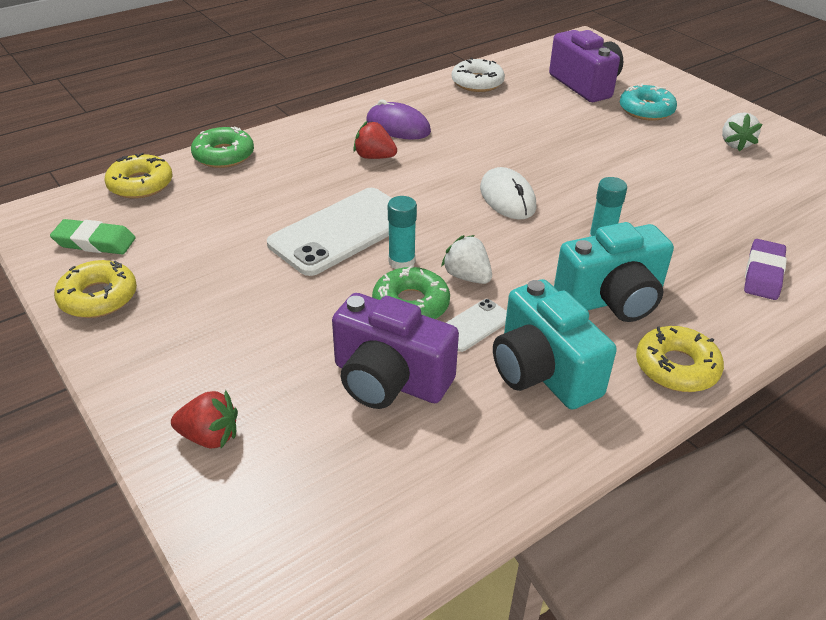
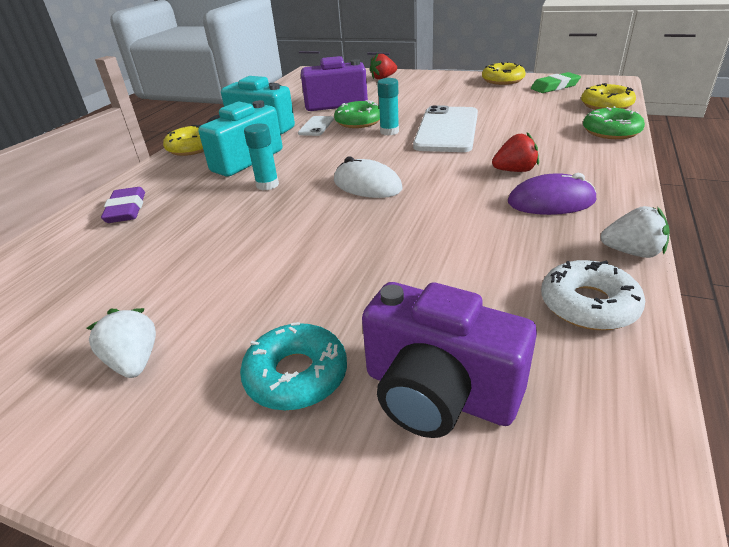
camera: 150 degrees right, 5 degrees down
white strawberry [441,235,492,284] -> white strawberry moved to [601,206,670,258]

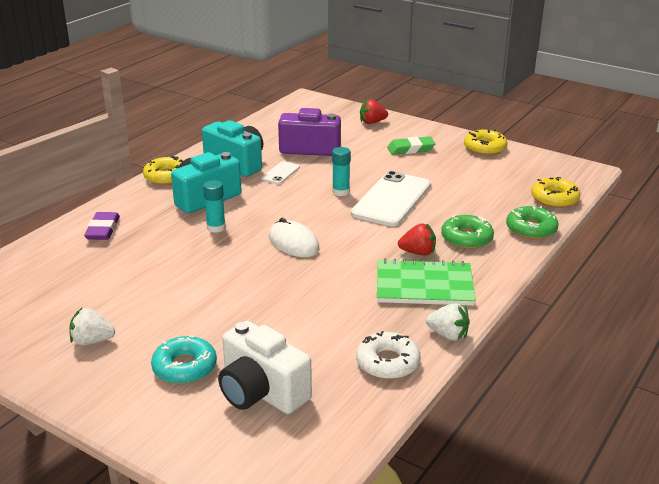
camera: 10 degrees right, 5 degrees down
white strawberry [86,308,156,378] -> white strawberry turned 75 degrees counterclockwise [69,308,115,346]
green donut [334,100,380,128] -> green donut moved to [441,215,494,249]
purple camera [362,282,537,438] -> white camera [218,321,312,414]
purple mouse [508,173,596,215] -> green notebook [377,259,476,306]
green eraser [531,72,581,93] -> green eraser moved to [387,136,436,155]

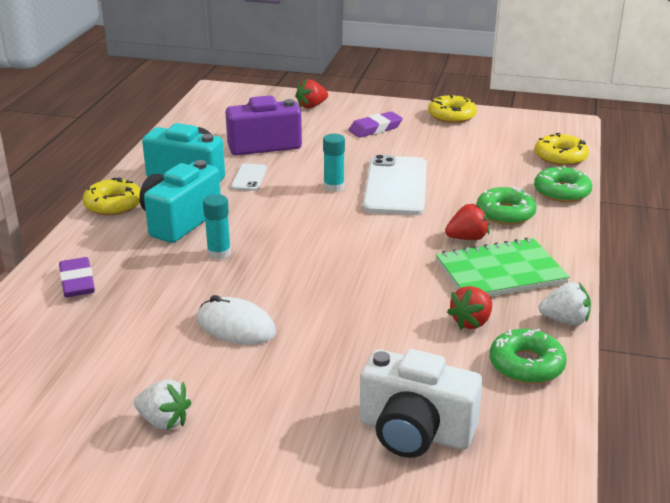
camera: 20 degrees left, 0 degrees up
white strawberry [69,308,115,346] -> white strawberry turned 135 degrees counterclockwise [134,380,191,430]
turquoise donut [151,335,217,384] -> none
white mouse [269,218,320,257] -> white mouse moved to [197,295,276,345]
white donut [356,331,421,379] -> green donut [490,329,567,384]
green eraser [387,136,436,155] -> purple eraser [349,111,403,138]
none -> red strawberry [447,286,492,330]

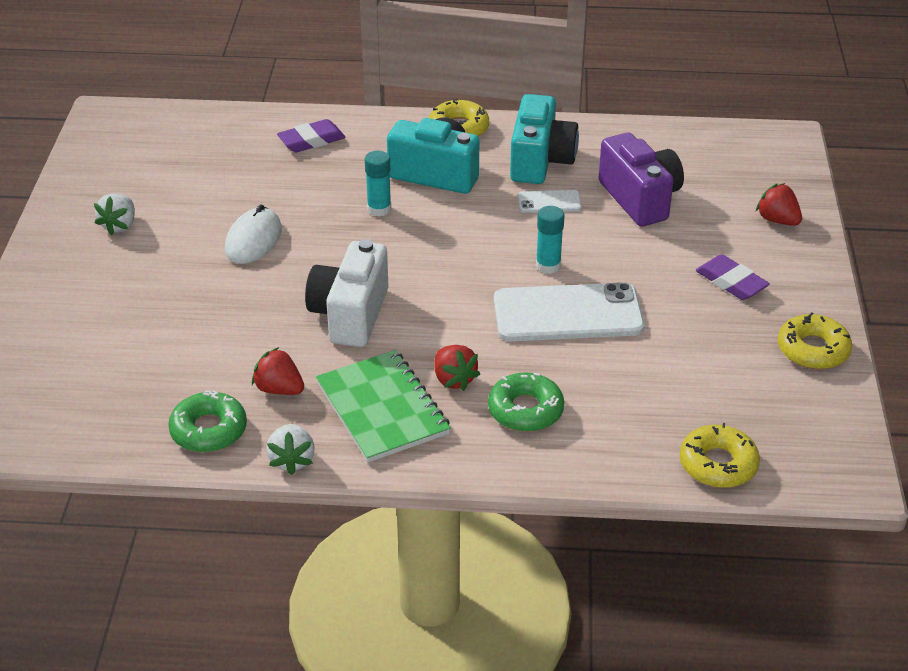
camera: 80 degrees right, 10 degrees up
white camera [360,349,482,458] -> white camera moved to [305,239,389,347]
green donut [534,165,592,202] -> none

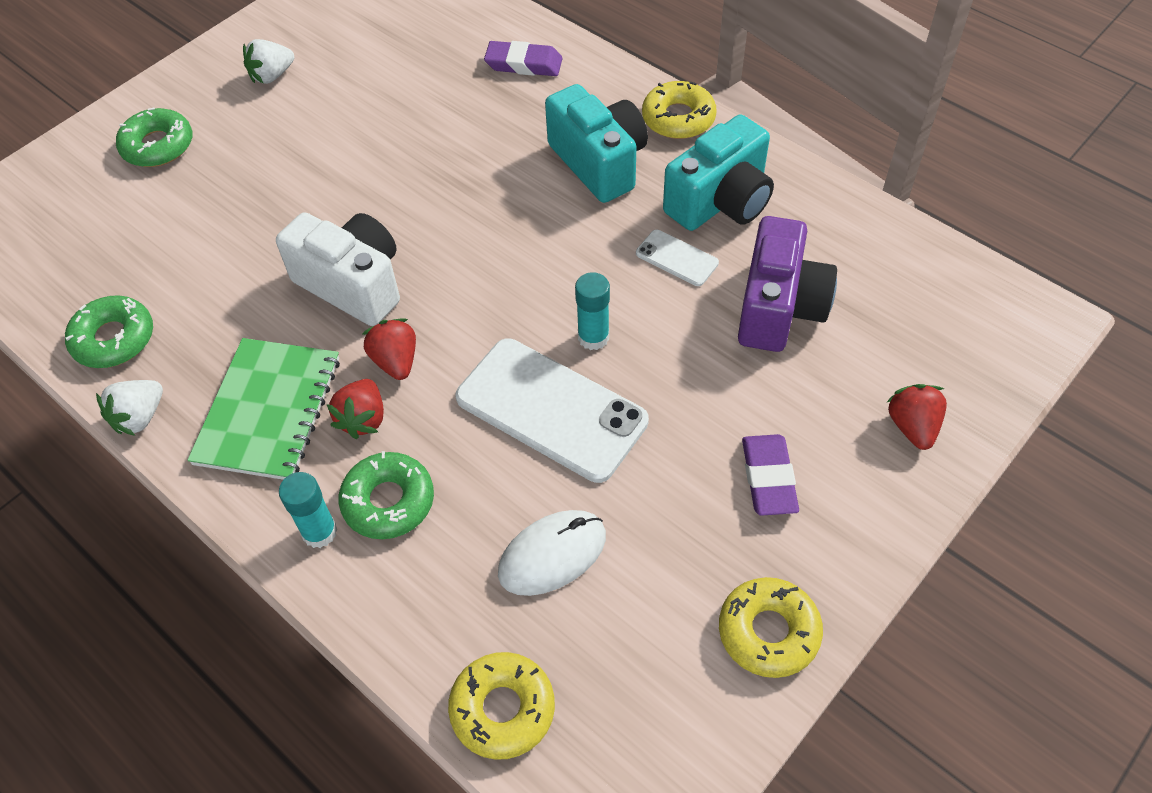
camera: 40 degrees right, 15 degrees up
white mouse [225,205,282,264] -> white mouse moved to [498,510,606,596]
red strawberry [252,347,304,395] -> red strawberry moved to [362,318,416,380]
white camera [305,239,389,347] -> white camera turned 75 degrees clockwise [276,212,400,326]
turquoise glue stick [365,151,391,216] -> turquoise glue stick moved to [279,472,338,548]
none -> green donut [116,108,193,167]

